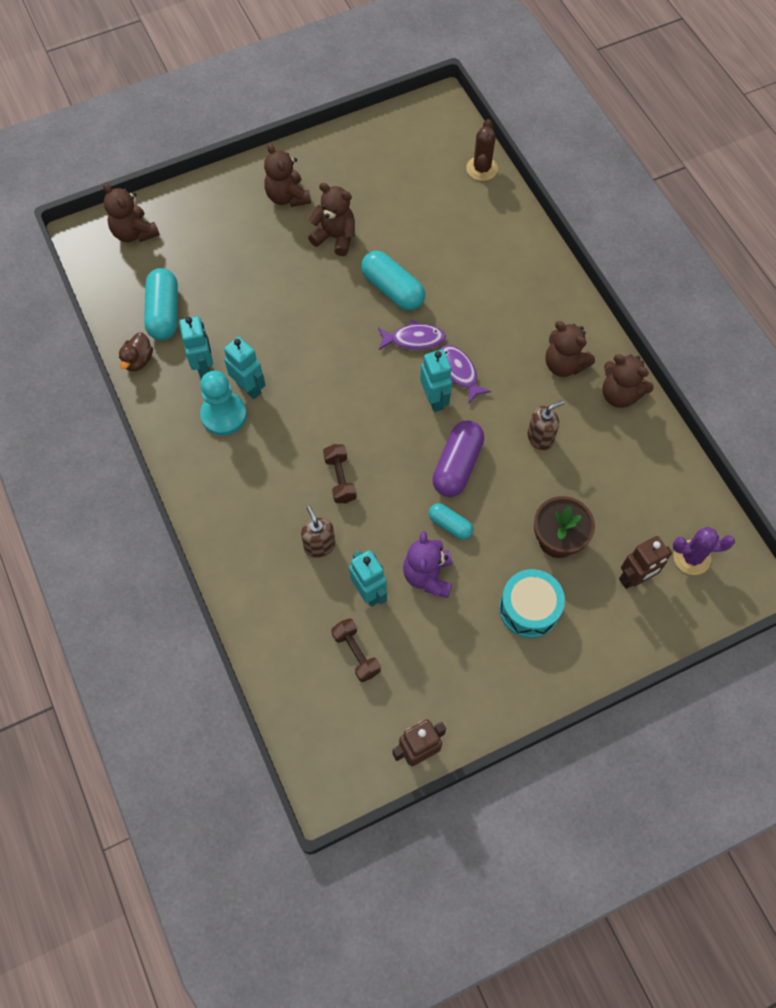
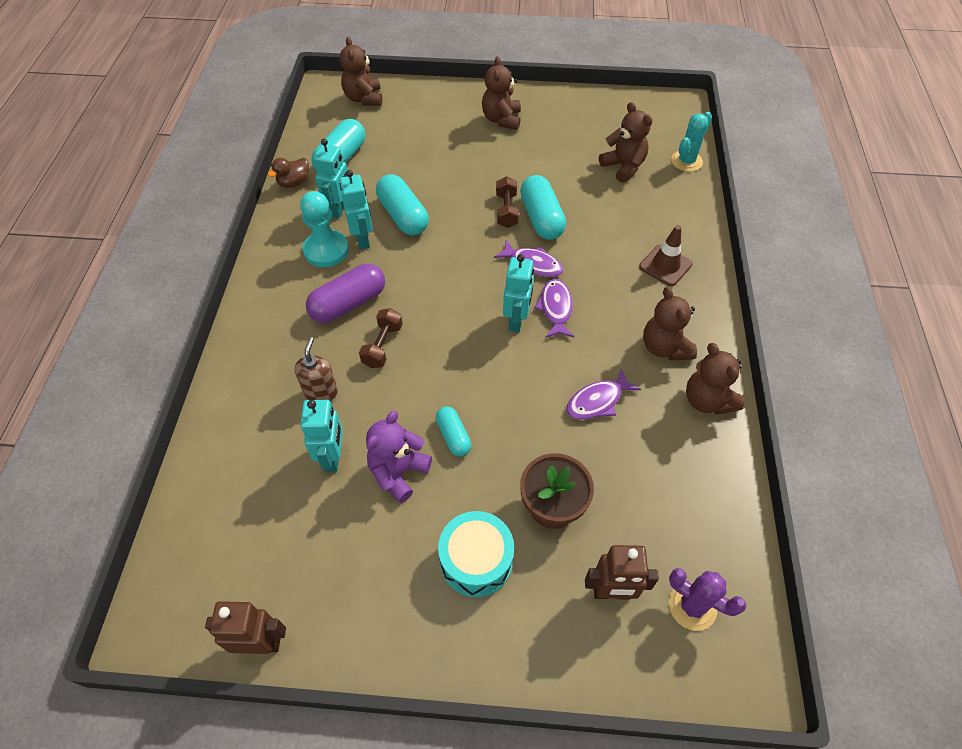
camera: 30 degrees right, 10 degrees down
brown teddy bear [308,183,355,256] -> brown teddy bear moved to [599,102,652,183]
brown dumbbell [331,618,381,682] -> brown dumbbell moved to [496,176,519,228]
purple capsule [432,420,484,497] -> purple capsule moved to [306,264,385,323]
brown cactus [466,119,498,181] -> turquoise cactus [671,112,712,172]
brown soap dispenser [527,400,564,450] -> purple fish [566,368,641,420]
none -> turquoise capsule [376,174,429,235]
none -> brown traffic cone [639,225,693,286]

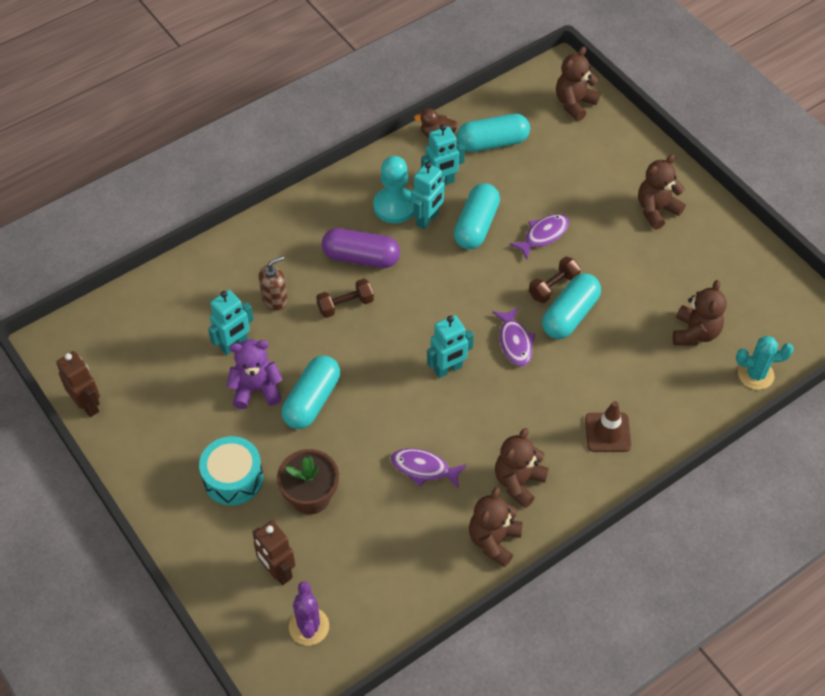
camera: 50 degrees right, 0 degrees up
turquoise capsule [436,406,471,456] -> turquoise capsule [282,355,340,429], size x1.72
purple fish [534,279,575,338] -> purple fish moved to [509,214,569,259]

